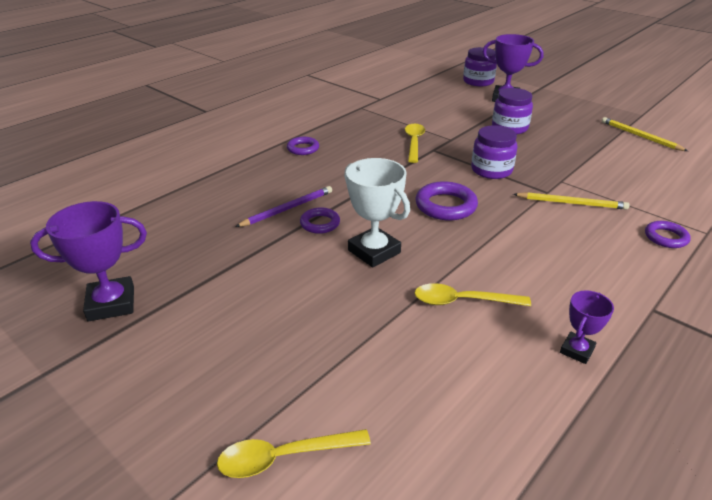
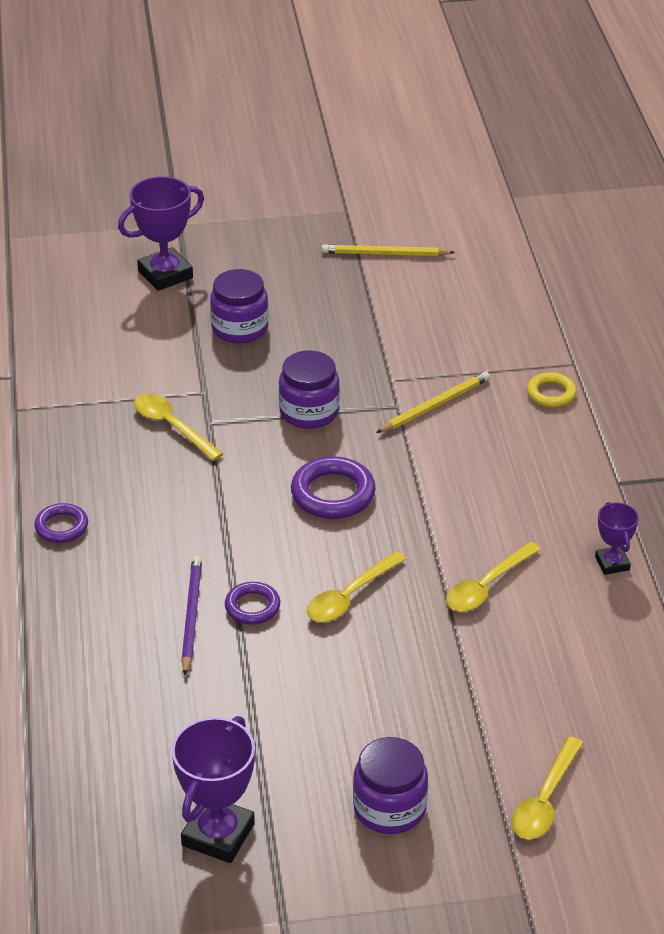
camera: 50 degrees left, 5 degrees up
white trophy [344,158,410,267] -> yellow spoon [307,551,406,622]
purple jar [463,47,497,86] -> purple jar moved to [353,737,428,834]
purple ring [645,221,690,248] -> yellow ring [527,372,577,408]

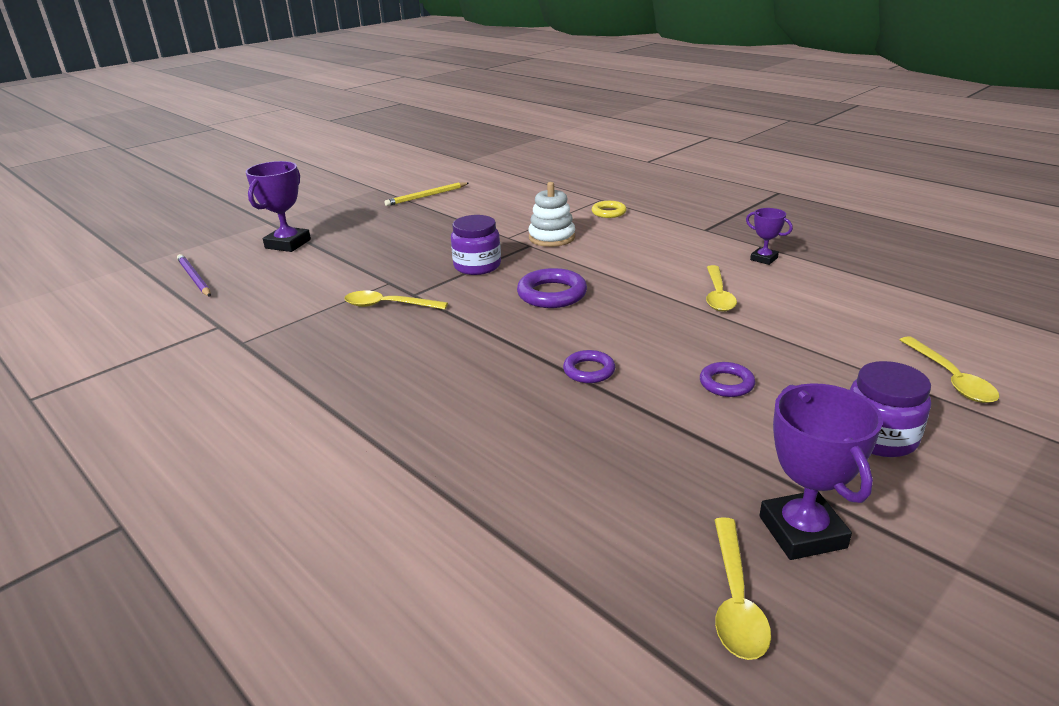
camera: 35 degrees left, 10 degrees down
purple ring [34,503,88,543] -> purple ring moved to [700,362,755,397]
purple pencil [181,555,202,676] -> purple pencil moved to [177,254,211,297]
purple jar [210,269,269,343] -> none
yellow spoon [307,551,406,622] -> yellow spoon moved to [714,517,771,660]
yellow pencil [376,372,490,433] -> white stacking toy [528,182,575,247]

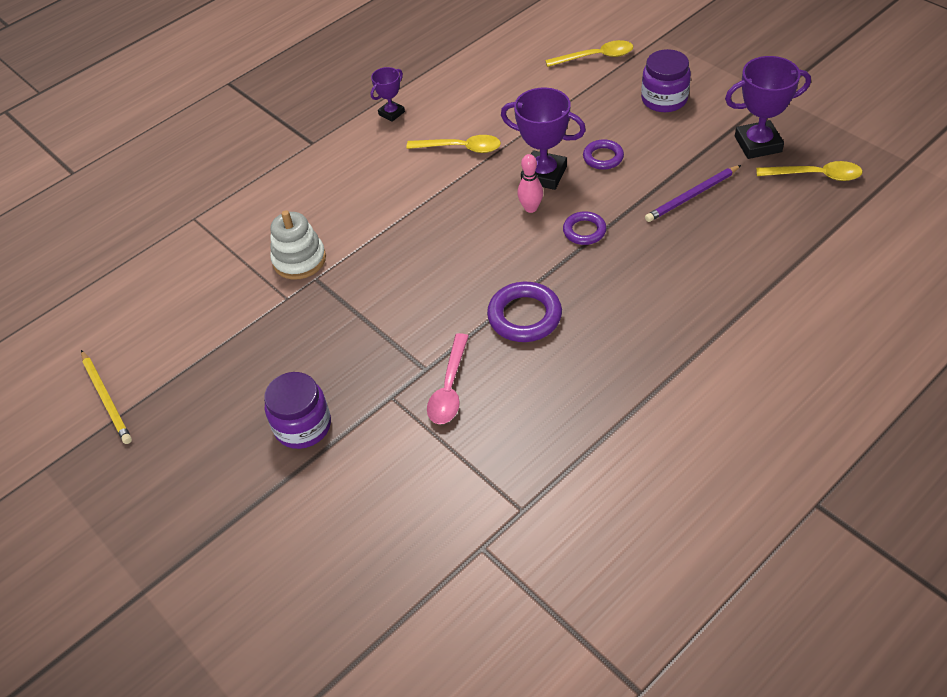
camera: 85 degrees left, 20 degrees up
purple pencil [177,254,211,297] -> purple pencil moved to [645,165,741,222]
purple trophy [246,161,311,252] -> purple trophy moved to [501,87,586,190]
yellow spoon [344,291,448,310] -> pink spoon [427,333,469,424]
purple jar [451,215,501,275] -> purple jar moved to [264,372,331,449]
purple ring [517,268,587,308] -> purple ring moved to [487,282,562,342]
yellow ring [592,201,627,218] -> none
none -> pink bowling pin [517,154,543,213]

